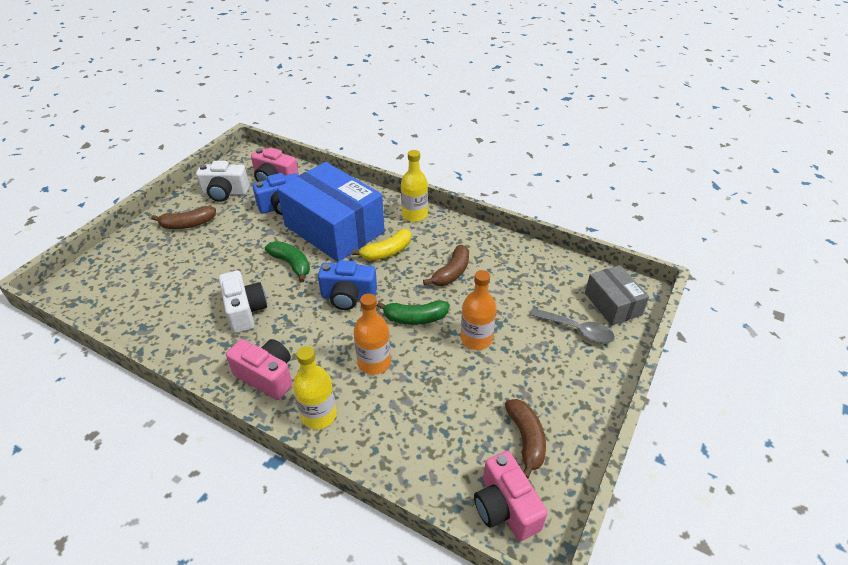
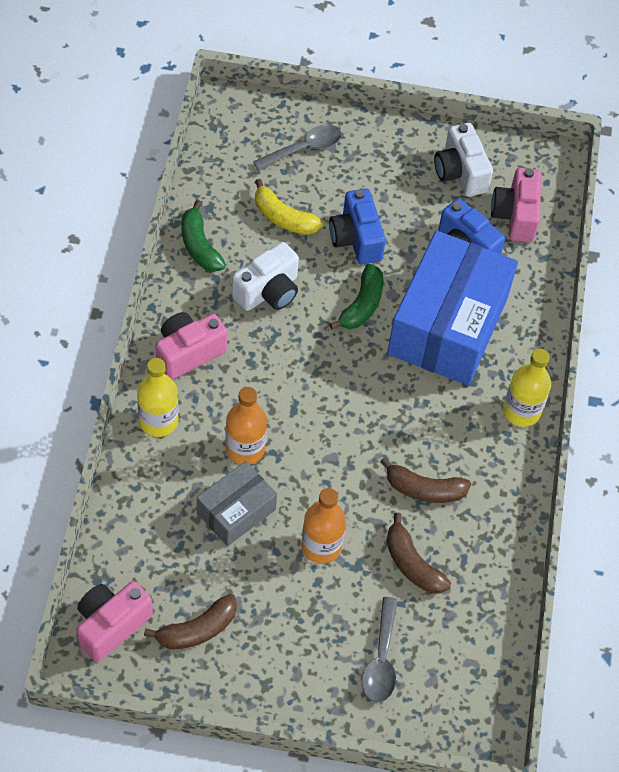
camera: 65 degrees right, 15 degrees up
brown banana [152,206,216,229] -> brown banana moved to [386,513,451,594]
pink camera [226,339,293,400] -> pink camera turned 135 degrees counterclockwise [156,312,227,380]
blue camera [318,260,377,310] -> blue camera moved to [329,188,386,265]
yellow banana [352,229,411,261] -> yellow banana moved to [255,179,323,235]
green banana [377,300,449,325] -> green banana moved to [181,200,226,272]
grey box [585,265,649,326] -> grey box moved to [197,461,277,546]
none -> grey spoon [253,124,342,171]

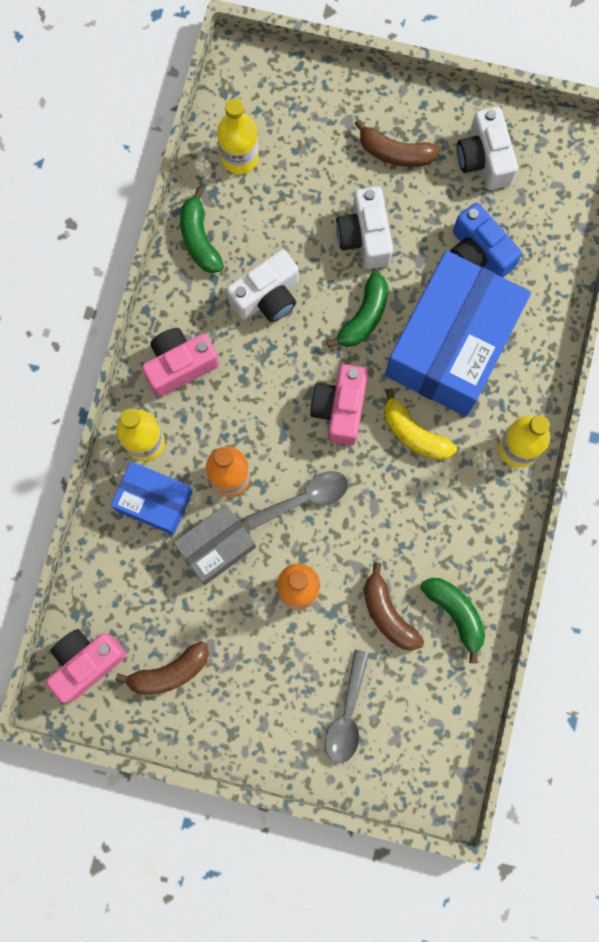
camera: 10 degrees right, 20 degrees up
grey spoon [253,124,342,171] -> grey spoon moved to [245,471,348,530]
yellow banana [255,179,323,235] -> yellow banana moved to [384,388,457,460]
blue camera [329,188,386,265] -> white camera [336,187,393,269]
brown banana [380,457,471,503] -> brown banana moved to [354,119,440,167]
pink camera [491,168,541,242] -> pink camera moved to [310,364,368,446]
none -> blue box [111,461,193,535]
none -> yellow bottle [217,99,259,174]
none -> green banana [420,578,485,664]

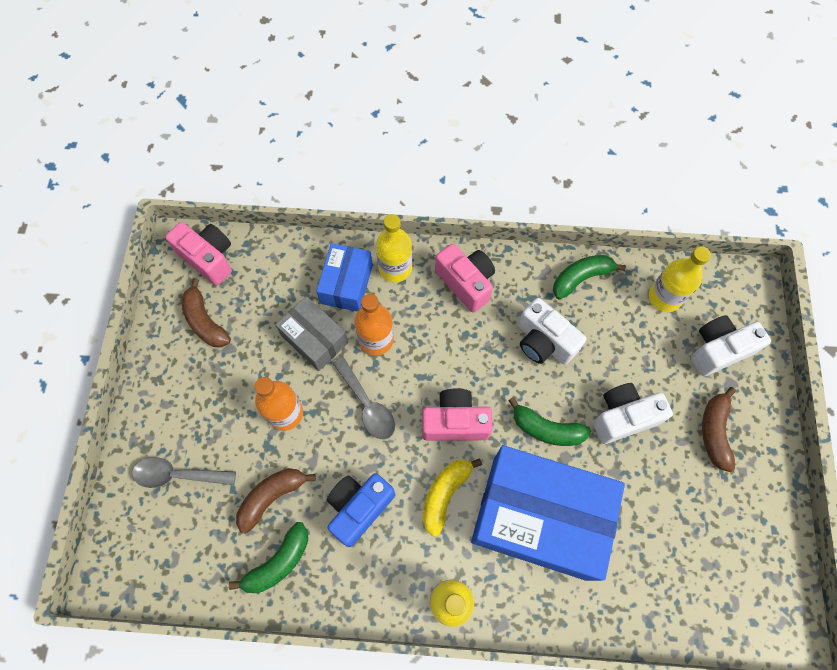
camera: 80 degrees right, 10 degrees down
blue camera [450,203,522,278] -> blue camera moved to [327,473,395,547]
white camera [457,107,518,190] -> white camera moved to [691,315,771,376]

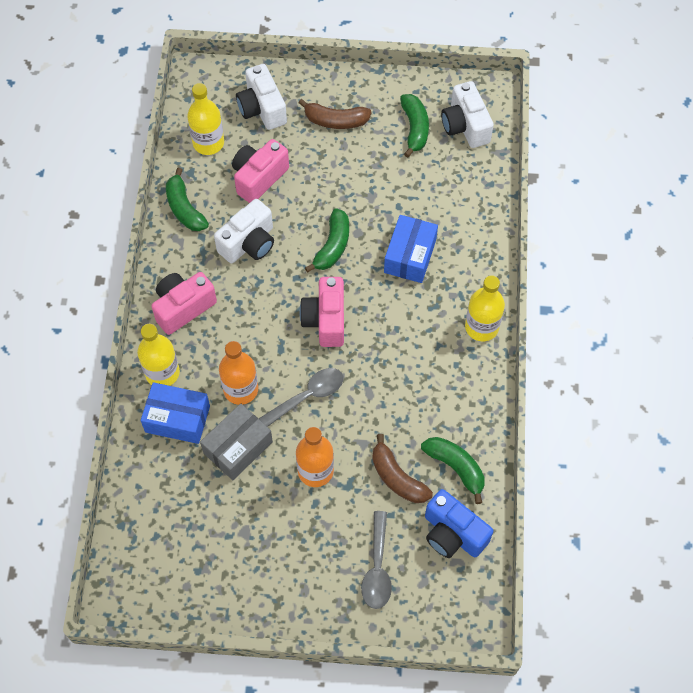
camera: 90 degrees left, 5 degrees down
pink camera [165,222,232,286] -> pink camera moved to [232,139,289,203]
brown banana [181,278,231,347] -> none
blue camera [327,473,395,547] -> blue camera moved to [425,489,494,558]
yellow banana [423,458,482,537] -> none
blue box [471,445,625,581] -> blue box [384,215,438,283], size x0.51
white camera [593,383,673,444] -> white camera moved to [441,81,494,148]
none -> green banana [400,94,429,157]

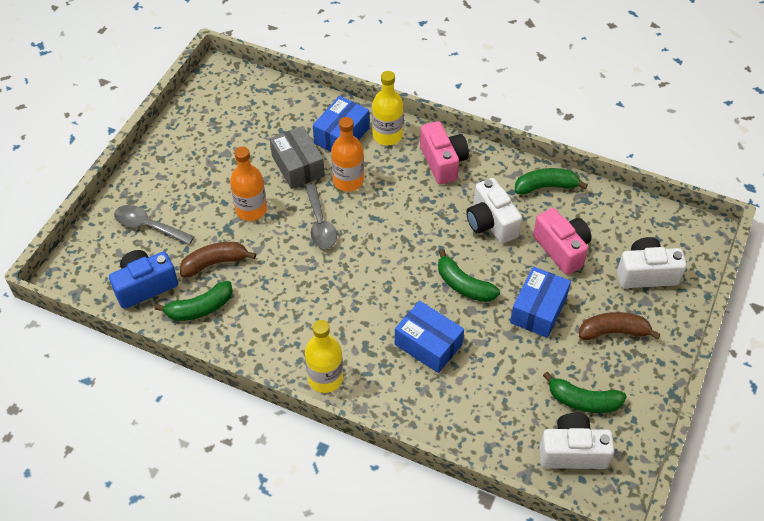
camera: 110 degrees right, 10 degrees down
yellow bottle [187,83,224,155] -> none
brown banana [299,99,372,129] -> brown banana turned 60 degrees clockwise [579,312,661,340]
pink camera [300,277,344,347] -> none
none -> blue box [510,266,571,338]

